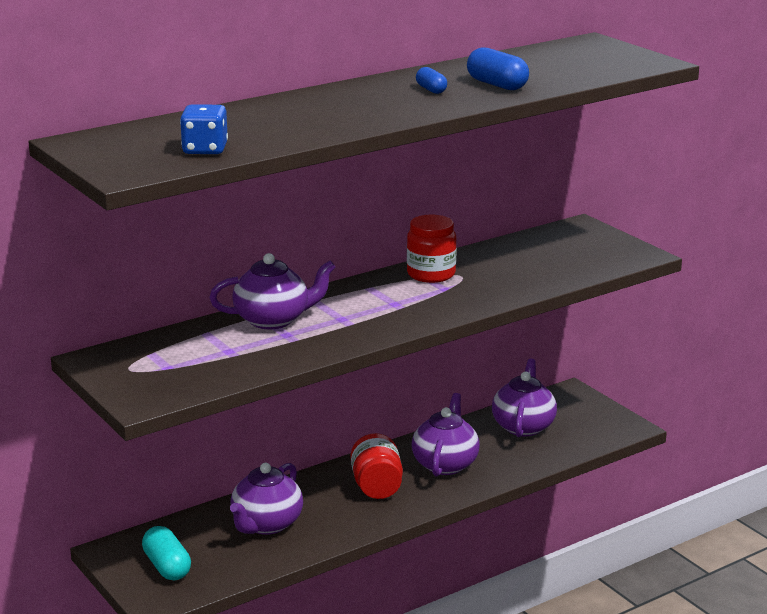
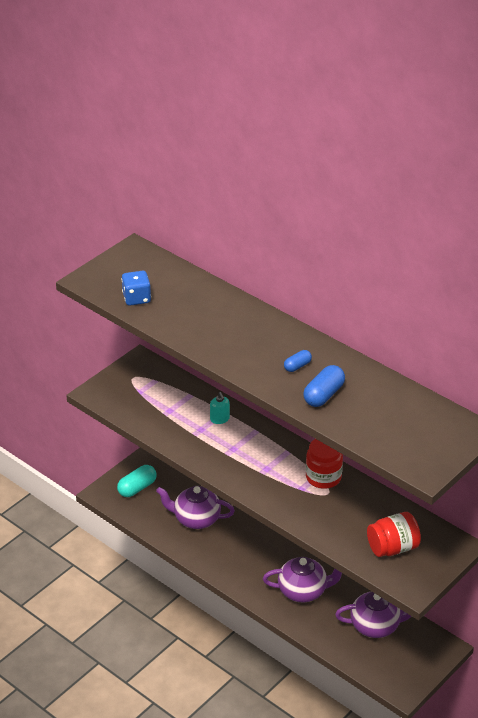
camera: 75 degrees right, 15 degrees up
purple teapot [209,253,336,330] -> turquoise soap dispenser [210,392,230,424]
red jar [350,433,403,499] -> red jar moved to [367,512,421,557]

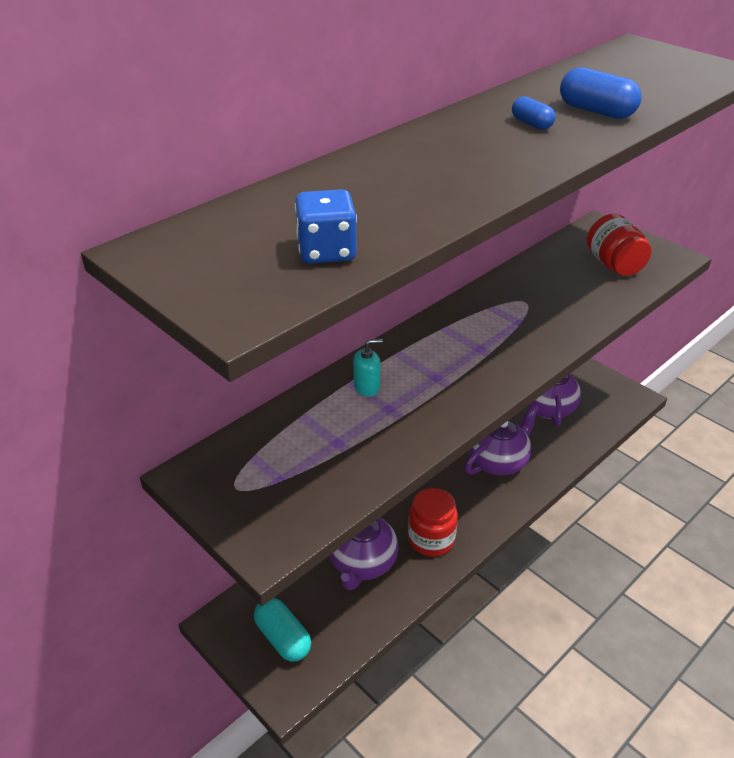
camera: 85 degrees left, 0 degrees up
purple teapot [263,557,342,603] -> purple teapot turned 45 degrees clockwise [465,404,540,475]
red jar [306,439,343,489] -> red jar moved to [408,488,458,556]

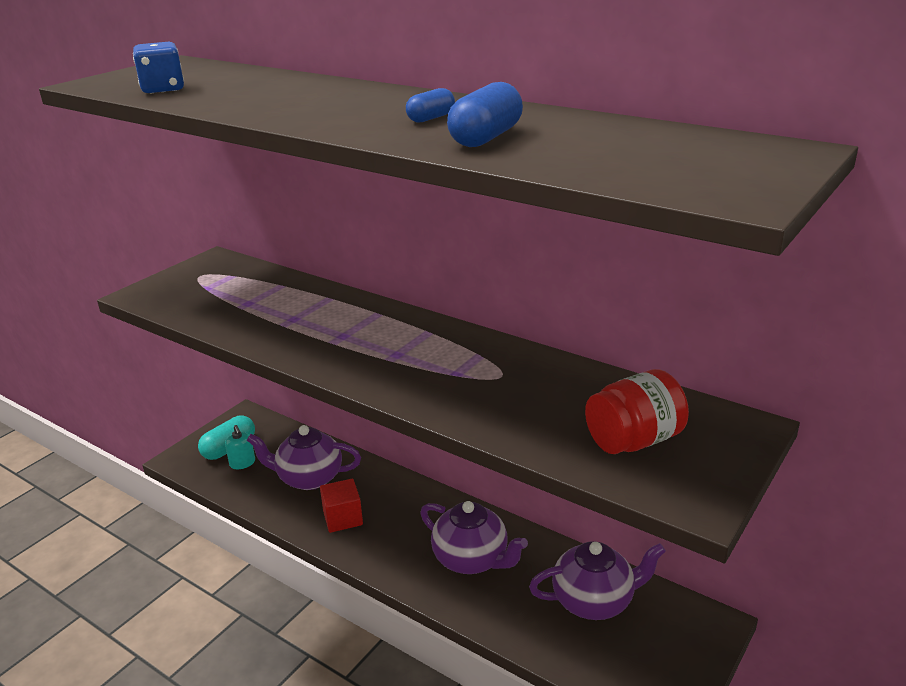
camera: 80 degrees right, 10 degrees down
turquoise soap dispenser [354,339,383,397] -> turquoise soap dispenser moved to [225,425,255,469]
red jar [408,488,458,556] -> red cube [320,479,363,533]

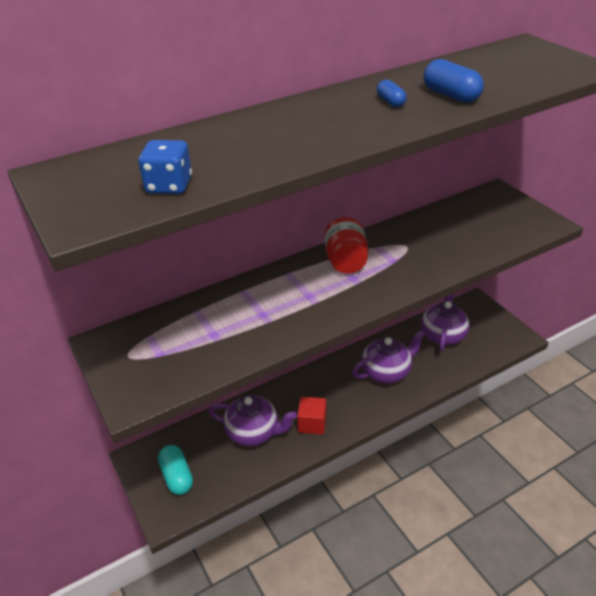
camera: 65 degrees left, 10 degrees up
turquoise soap dispenser [225,425,255,469] -> none
purple teapot [247,425,361,490] -> purple teapot turned 105 degrees counterclockwise [209,395,297,446]
red jar [585,369,689,454] -> red jar moved to [324,217,368,274]

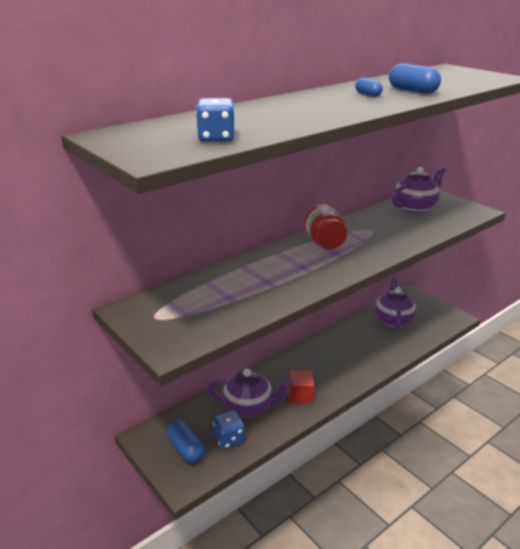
camera: 10 degrees left, 10 degrees down
turquoise capsule [158,445,193,495] -> blue capsule [167,419,205,463]
purple teapot [352,330,425,384] -> purple teapot moved to [392,167,446,213]
none -> blue dice [213,410,245,449]

